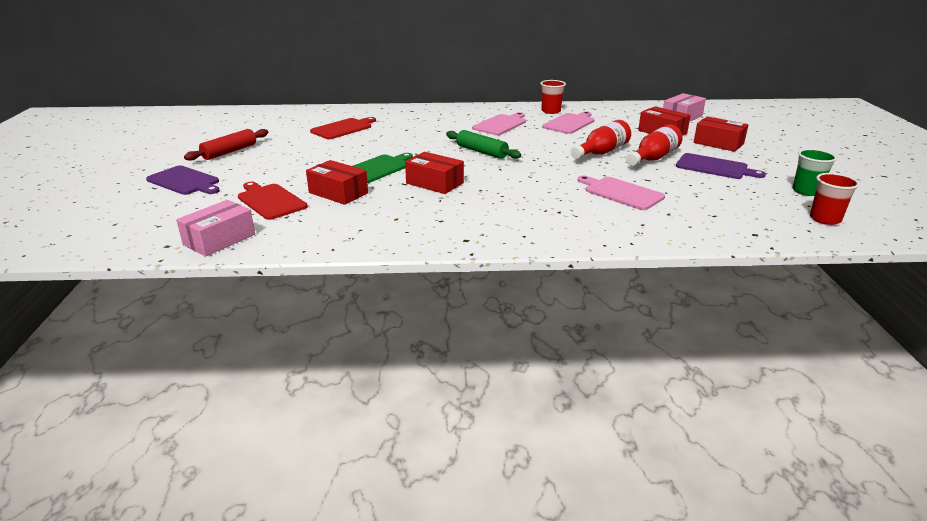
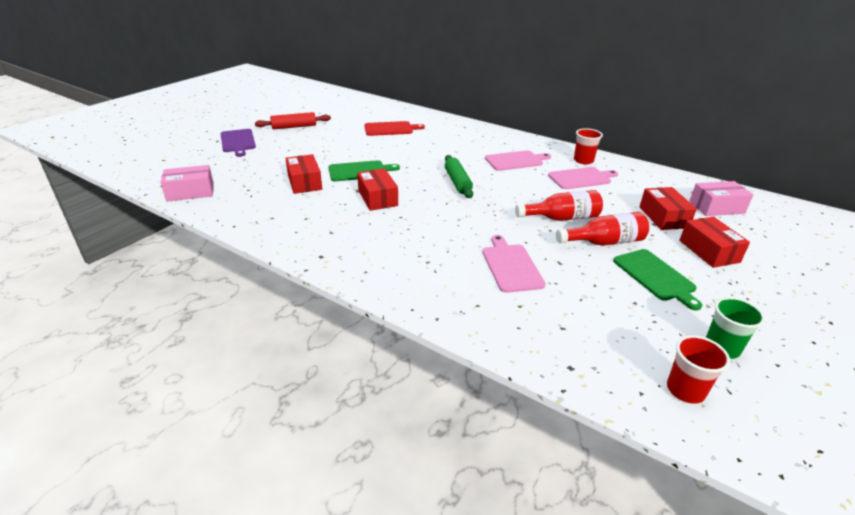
camera: 35 degrees right, 5 degrees up
red cutting board [238,182,308,220] -> none
purple cutting board [676,153,766,179] -> green cutting board [613,249,702,311]

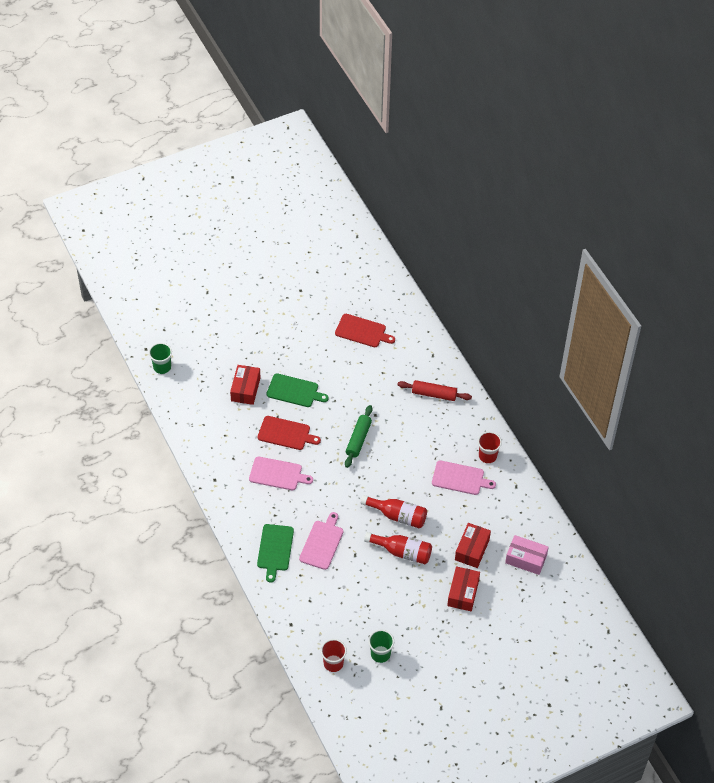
camera: 30 degrees right, 20 degrees up
pink box [161,165,214,202] -> green cup [149,343,172,374]
purple cutting board [221,129,256,157] -> none
red rolling pin [255,112,331,129] -> red rolling pin moved to [397,380,472,401]
red box [357,168,398,211] -> red cutting board [258,416,321,450]
pink cutting board [485,150,551,171] -> pink cutting board moved to [249,457,313,490]
green cutting board [613,249,702,311] -> green cutting board moved to [257,524,294,583]

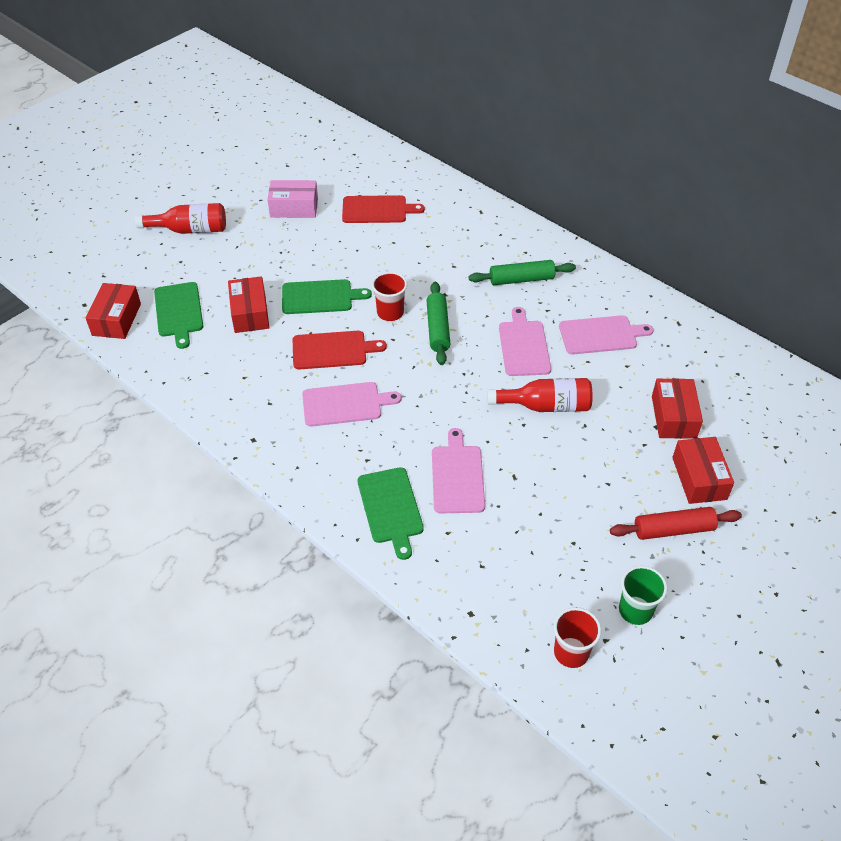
camera: 20 degrees left, 5 degrees down
green cup [149,343,172,374] -> red box [86,283,141,339]
red bottle [364,532,432,564] -> red bottle moved to [135,203,226,234]
red rolling pin [397,380,472,401] -> red rolling pin moved to [610,507,742,540]
red cup [478,431,502,463] -> red cup moved to [372,272,407,321]
pink box [505,535,549,575] -> pink box moved to [267,180,318,218]
none -> green cutting board [154,282,203,349]
none -> green rolling pin [469,260,576,285]
none -> pink cutting board [499,307,551,376]

